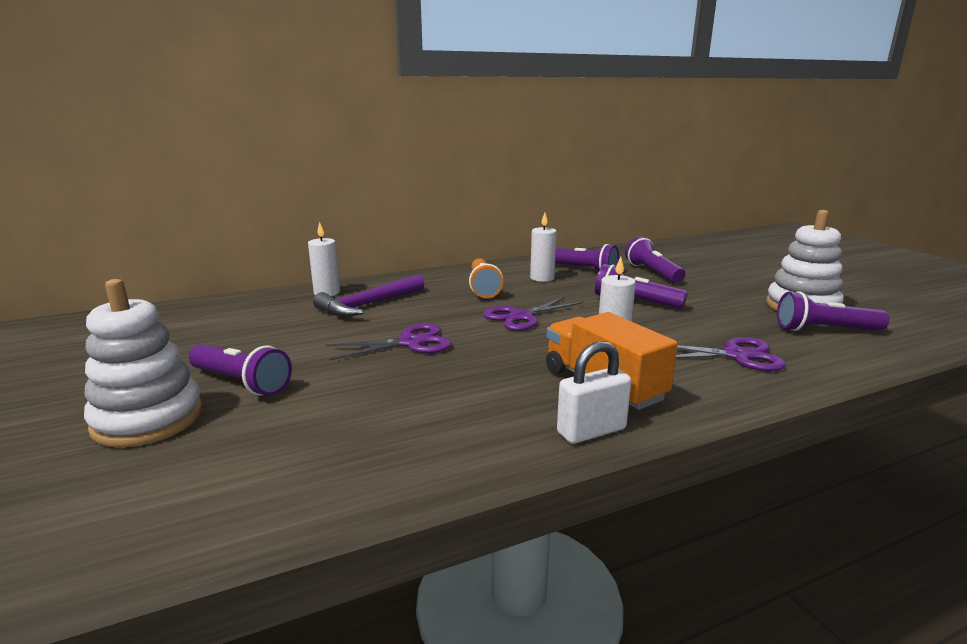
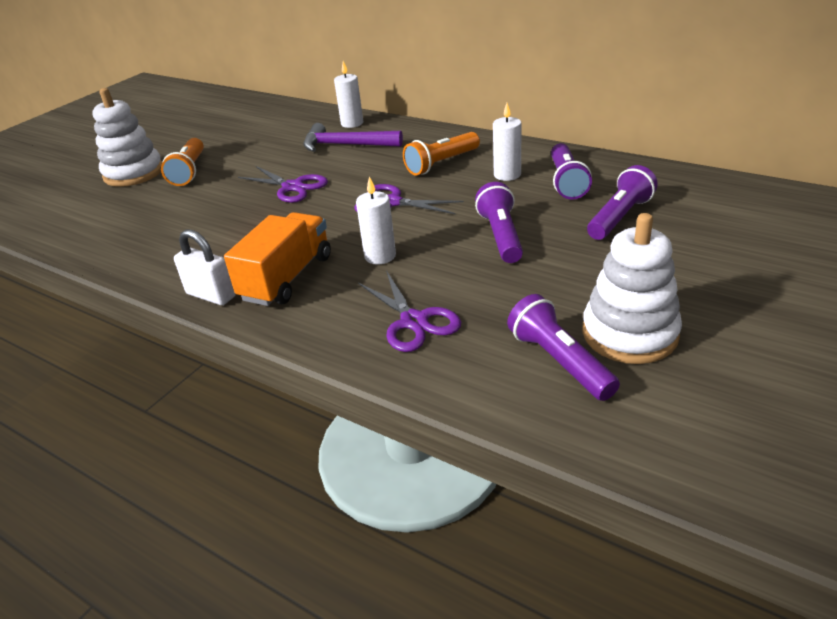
camera: 60 degrees right, 15 degrees up
purple flashlight [189,344,292,396] -> orange flashlight [161,138,204,186]

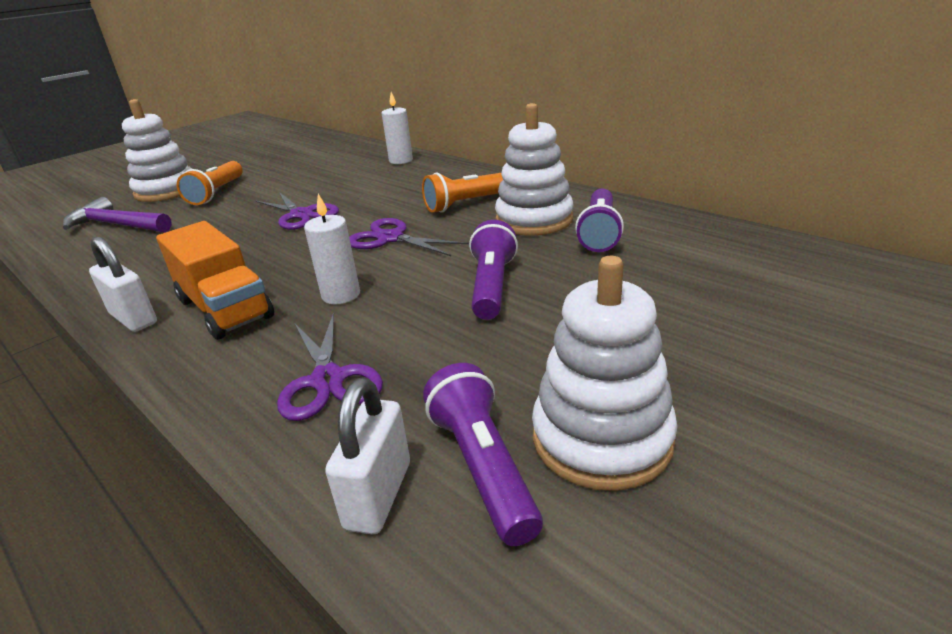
camera: 10 degrees right, 5 degrees down
orange truck [224,212,331,306] -> orange truck turned 105 degrees clockwise [156,221,274,340]
purple hammer [303,123,403,152] -> purple hammer moved to [63,197,172,233]
white candle [493,103,522,181] -> white stacking toy [495,103,574,236]
purple flashlight [587,165,658,240] -> none
none -> white padlock [325,377,410,534]

